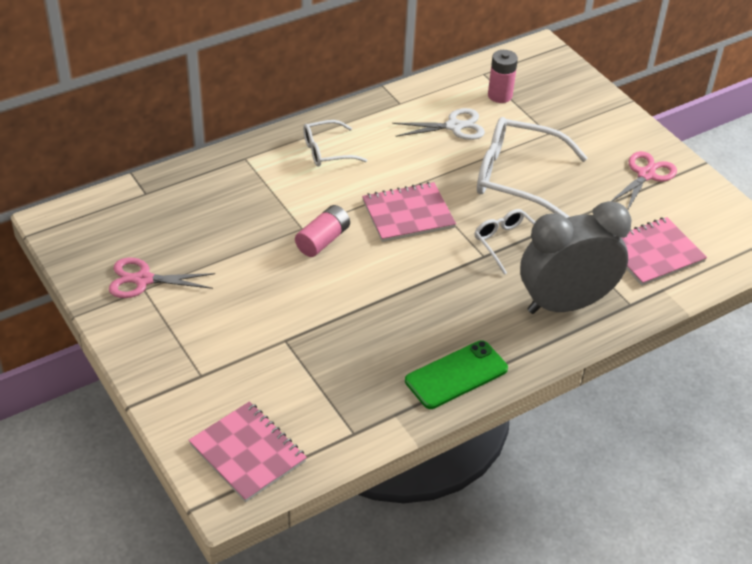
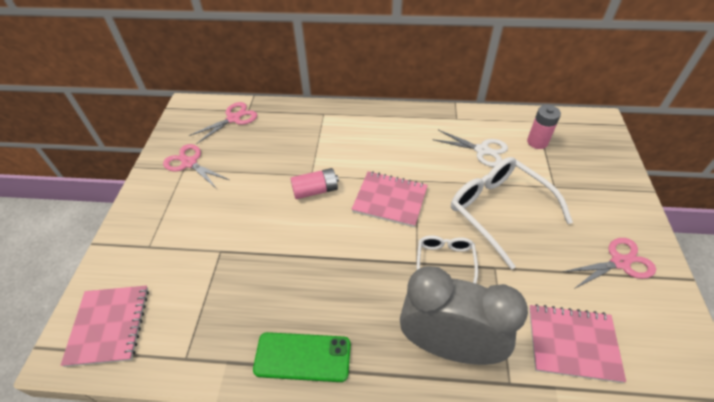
camera: 40 degrees right, 5 degrees up
white glasses [303,120,367,167] -> none
none -> pink scissors [189,102,257,144]

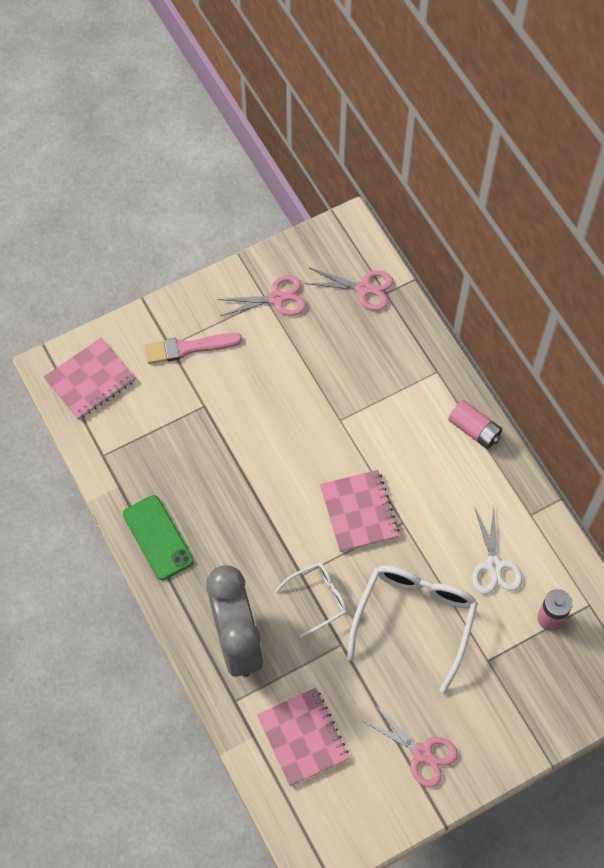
camera: 55 degrees right, 15 degrees up
pink scissors [163,144,229,189] -> pink scissors turned 75 degrees clockwise [217,275,306,316]
pink battery [290,168,339,199] -> pink battery moved to [448,400,503,449]
none -> pink brush [144,333,242,364]

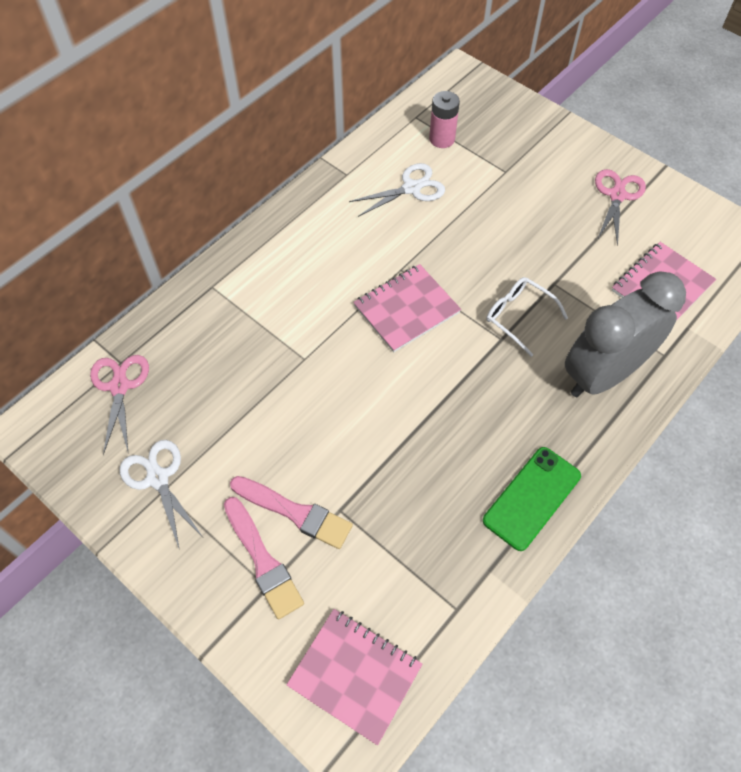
camera: 110 degrees left, 5 degrees down
pink scissors [217,275,306,316] -> white scissors [119,440,203,550]
white glasses [347,565,478,694] -> none
pink battery [448,400,503,449] -> none
none -> pink brush [230,476,353,549]

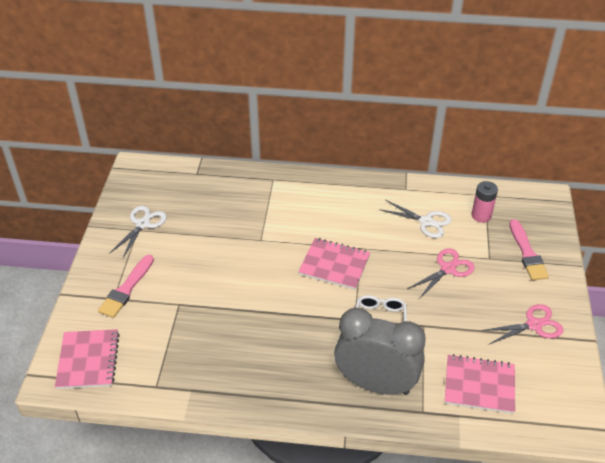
camera: 55 degrees right, 15 degrees down
pink scissors [90,355,149,455] -> pink scissors moved to [408,248,475,299]
pink brush [230,476,353,549] -> pink brush moved to [509,219,549,280]
green phone [483,447,581,551] -> none

